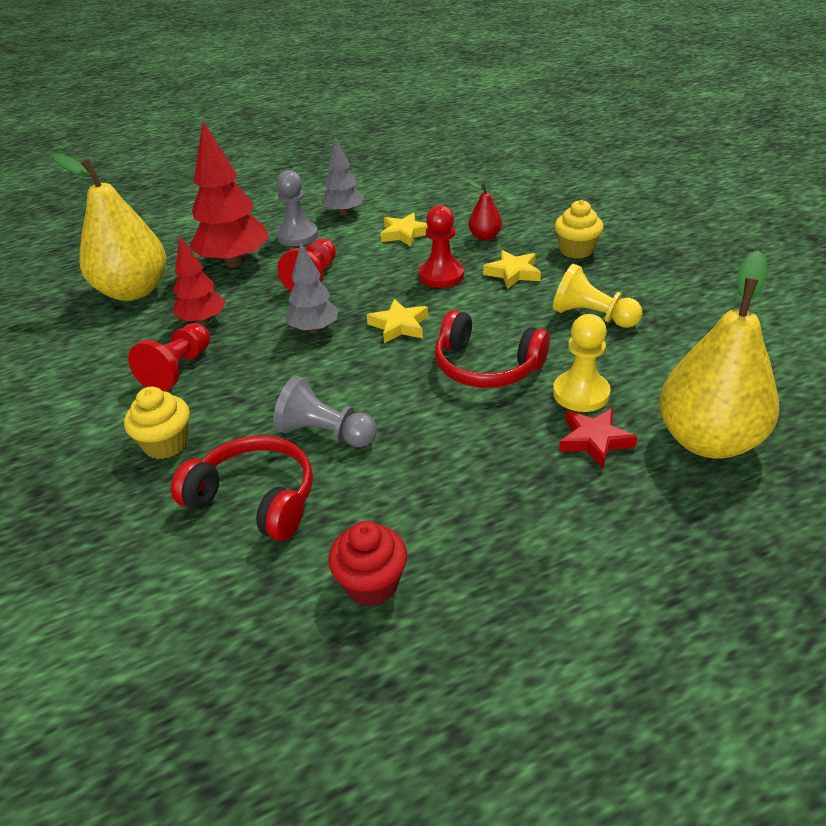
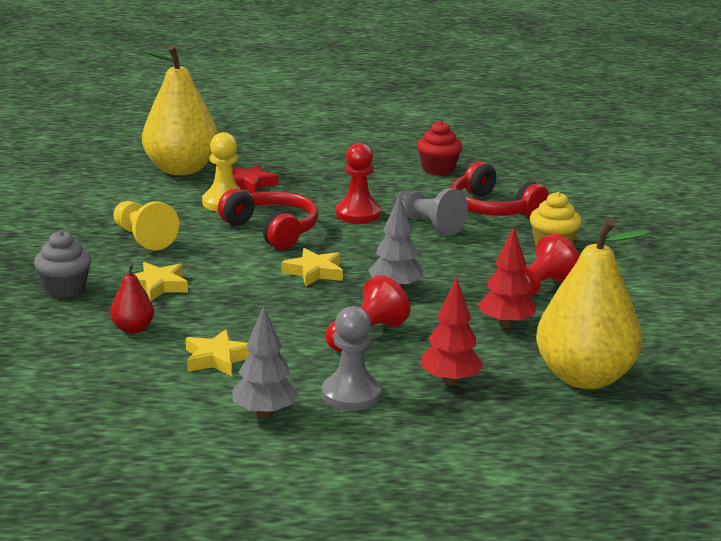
camera: 160 degrees left, 15 degrees down
red tree [189,121,269,267] -> red tree [421,277,484,385], size x0.60
red pawn [419,205,464,288] -> red pawn moved to [335,143,381,223]
yellow cupcake [555,200,604,259] -> grey cupcake [34,231,92,298]

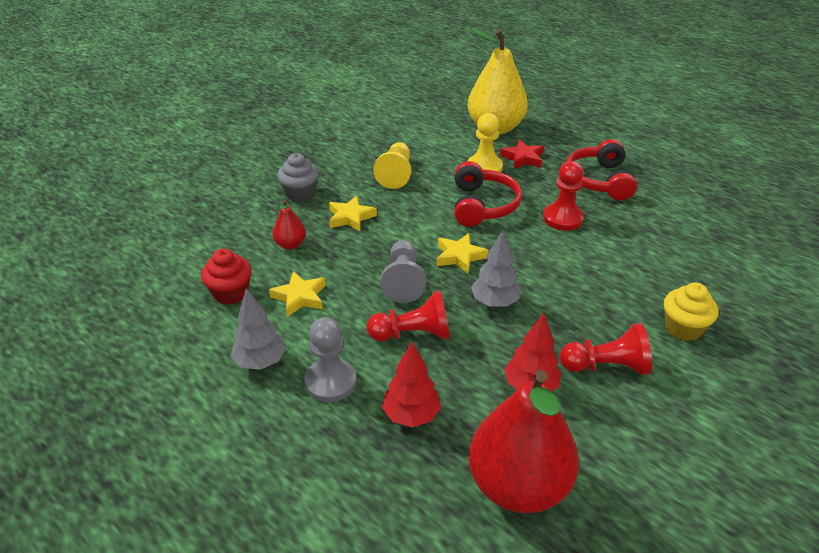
camera: 45 degrees right, 15 degrees up
grey pawn [393,188,468,236] -> grey pawn moved to [380,240,426,303]
red cupcake [417,121,462,176] -> red cupcake moved to [201,249,252,305]
red headphones [451,161,549,218] -> red headphones moved to [566,139,637,200]
yellow pear [536,218,650,389] -> red pear [468,370,579,513]

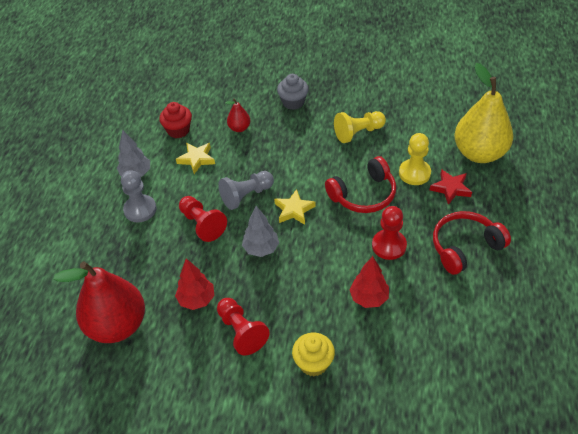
camera: 60 degrees right, 10 degrees up
yellow star [329,195,377,232] -> none
red tree [382,342,441,427] -> red tree moved to [349,256,389,308]

